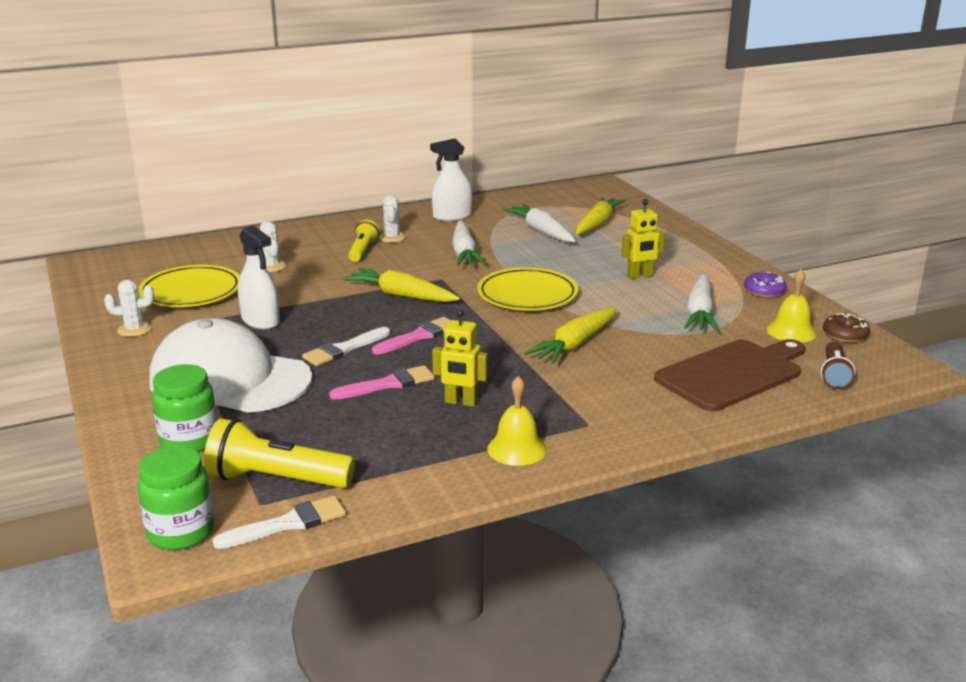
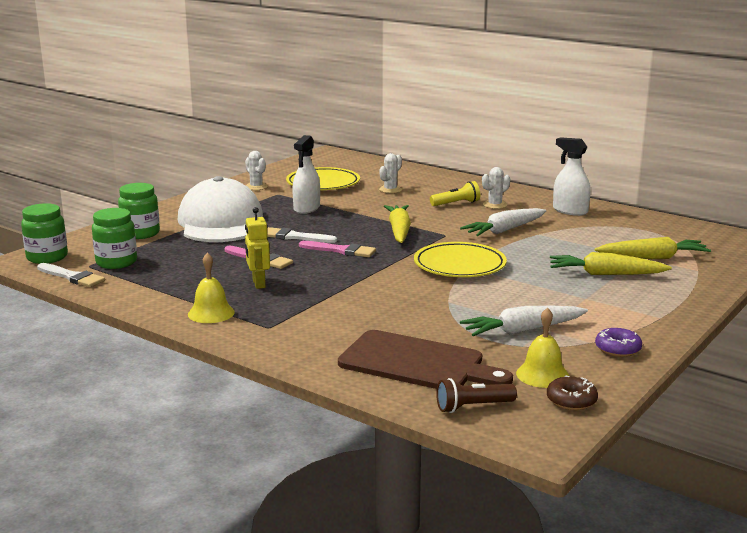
camera: 60 degrees right, 5 degrees down
yellow flashlight [204,418,355,488] -> green jar [92,208,137,269]
white carrot [502,204,576,242] -> none
yellow carrot [524,308,617,364] -> yellow carrot moved to [550,252,672,275]
yellow robot [621,199,665,279] -> none

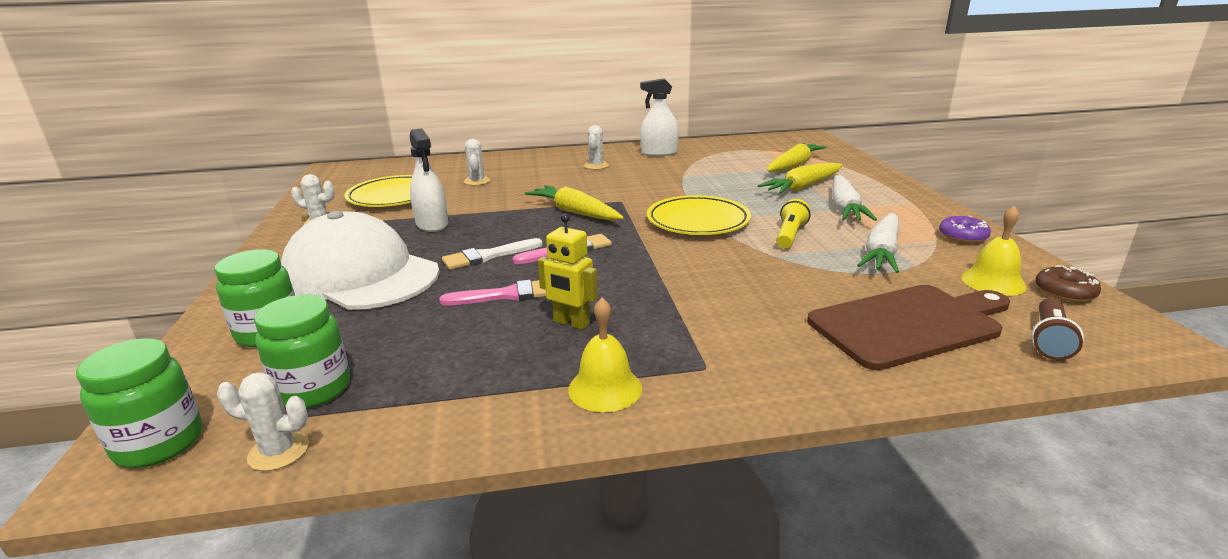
camera: 45 degrees left, 5 degrees up
white brush [37,263,105,287] -> white cactus [217,372,309,471]
yellow flashlight [430,181,480,206] -> yellow flashlight moved to [776,199,810,249]
white carrot [460,208,546,236] -> white carrot moved to [832,175,877,221]

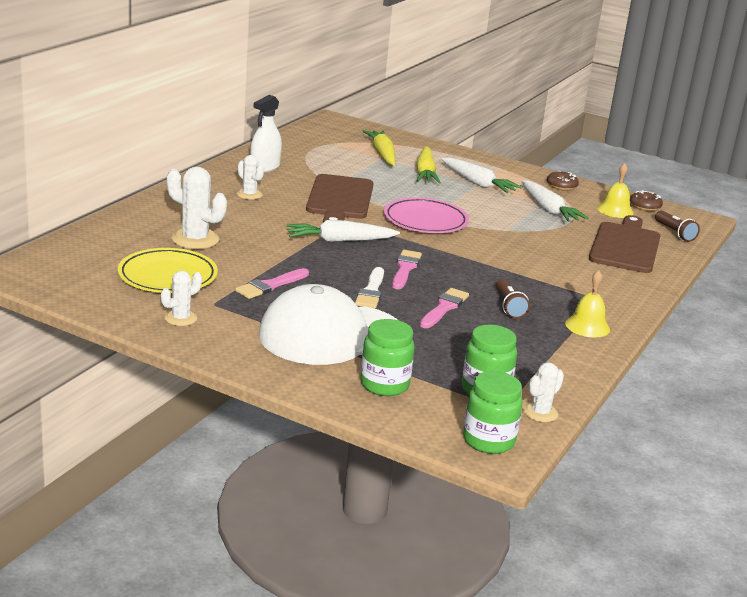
camera: 55 degrees left, 0 degrees up
white spray bottle [410,128,448,232] -> pink brush [235,268,309,299]
white cactus [464,139,491,186] -> white cactus [167,166,227,249], size x1.67
yellow carrot [525,185,624,221] -> white carrot [287,220,400,242]
yellow robot [538,213,598,330] -> brown flashlight [496,279,530,319]
yellow plate [647,195,751,235] -> pink plate [384,197,469,233]
yellow flashlight [776,199,810,249] -> none
purple donut [939,215,991,243] -> brown donut [547,171,579,190]
none -> brown cutting board [306,174,373,223]

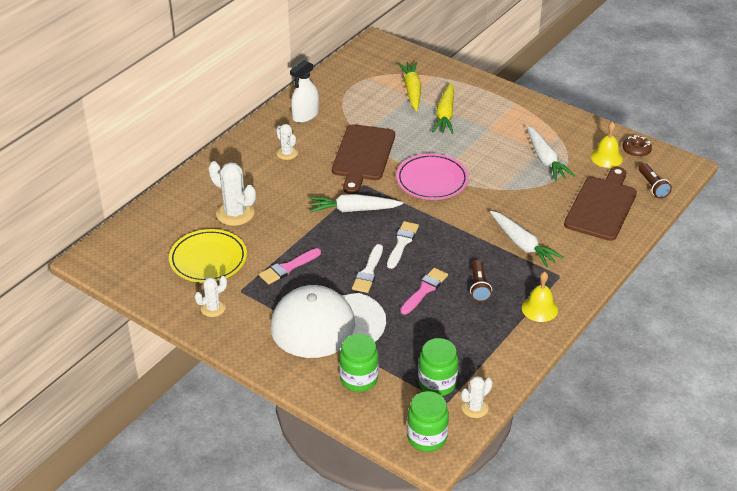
camera: 10 degrees right, 15 degrees up
pink brush [392,250,422,289] -> white brush [387,221,419,269]
white carrot [441,158,523,193] -> white carrot moved to [490,211,564,268]
brown donut [547,171,579,190] -> none

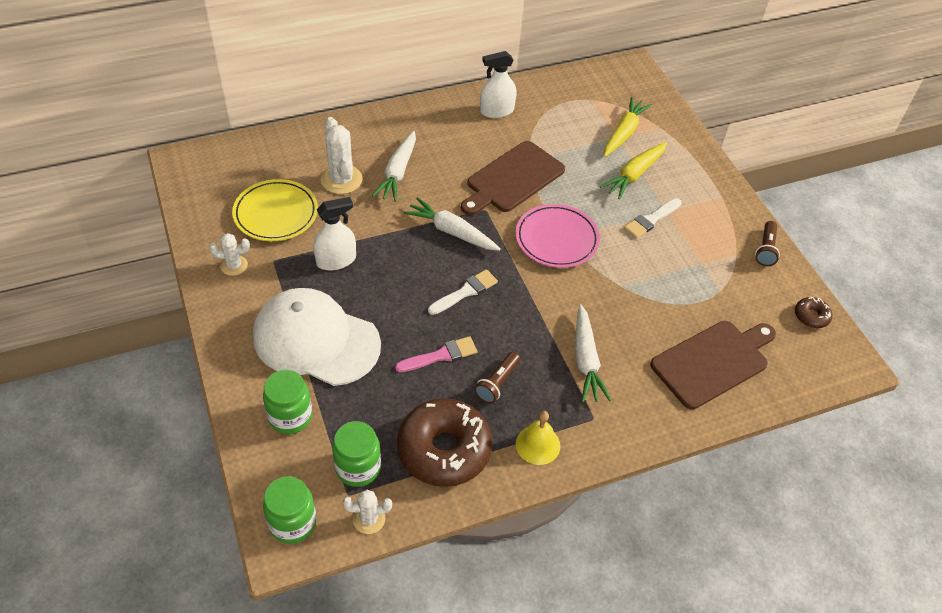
camera: 30 degrees right, 10 degrees up
pink brush [259,248,321,284] -> white spray bottle [313,197,356,270]
white cactus [276,124,298,160] -> none
white brush [352,244,383,293] -> white brush moved to [624,198,682,238]
white carrot [527,126,575,181] -> white carrot moved to [372,131,416,202]
yellow bell [591,122,623,168] -> none
brown flashlight [639,163,672,199] -> brown flashlight moved to [755,221,780,266]
none -> brown donut [397,398,492,487]

